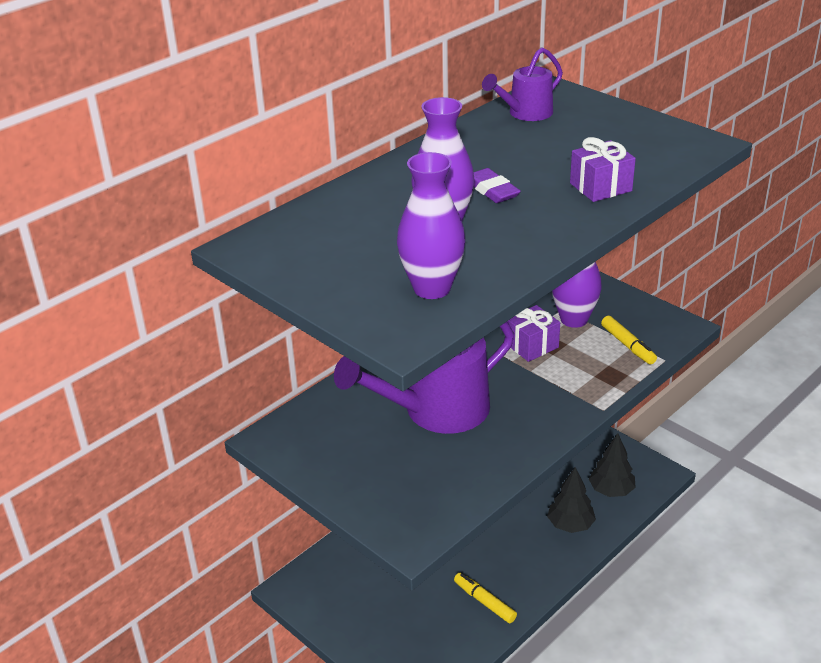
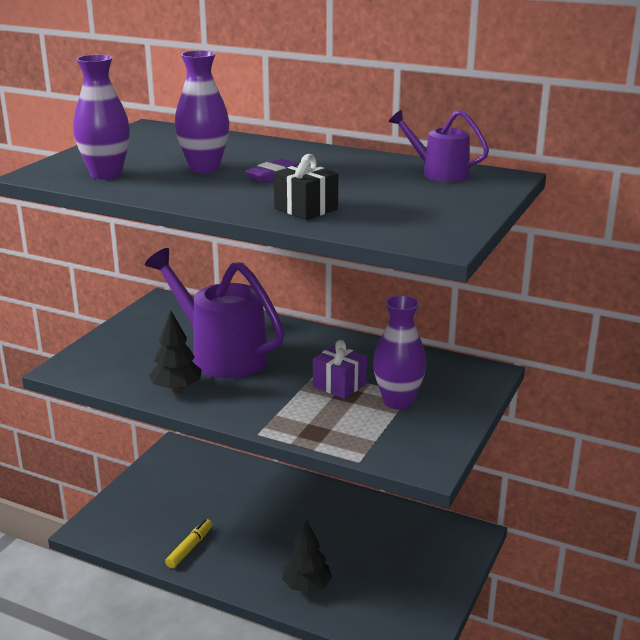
camera: 70 degrees right, 10 degrees down
purple gift [570,137,636,202] -> black gift [273,154,338,220]
black tree [589,433,636,497] -> black tree moved to [149,310,202,392]
yellow marker [601,316,657,364] -> none

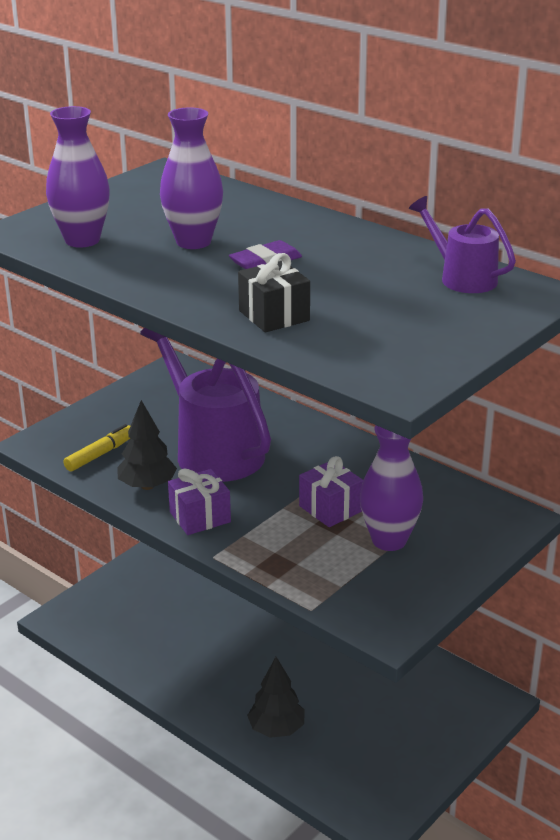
camera: 15 degrees right, 5 degrees up
yellow marker [165,519,213,569] -> yellow marker moved to [63,424,131,472]
none -> purple gift [168,468,231,535]

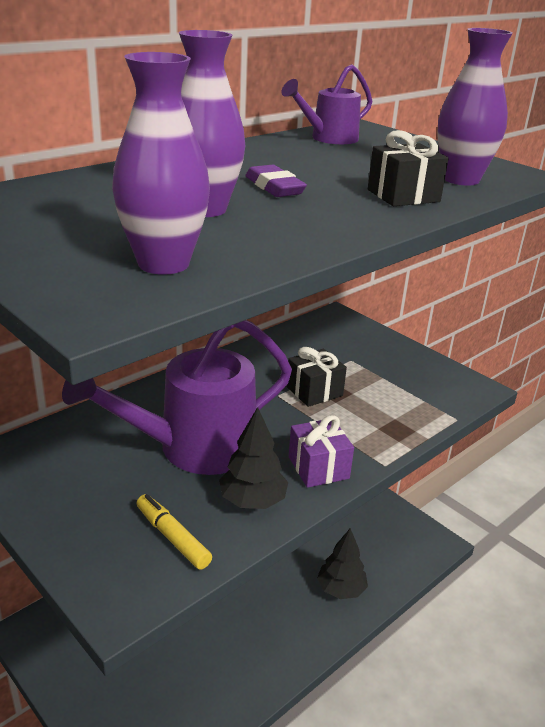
camera: 85 degrees left, 0 degrees up
purple gift [299,456,363,527] -> black gift [286,347,347,407]
purple vase [360,425,423,551] -> purple vase moved to [437,28,513,186]

